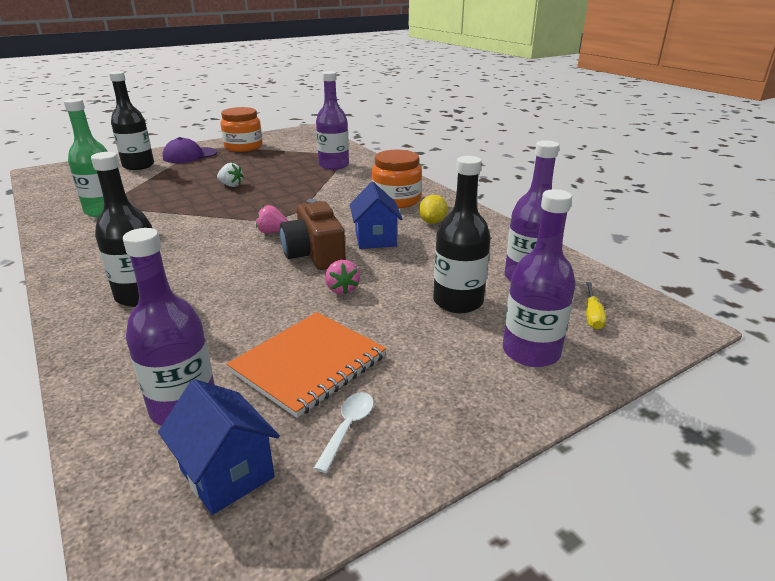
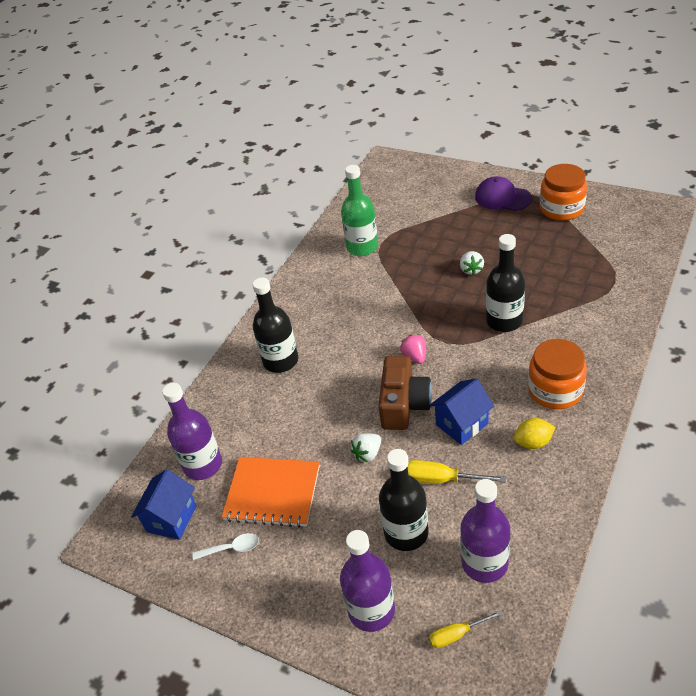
camera: 65 degrees right, 15 degrees up
black bottle [109,71,154,170] -> black bottle moved to [486,234,525,332]
brown camera [280,199,346,270] -> brown camera turned 150 degrees clockwise [378,356,432,430]
purple bottle [316,71,349,170] -> none
pink strawberry [325,260,360,295] -> white strawberry [351,433,381,462]
none -> yellow screwdriver [408,460,506,484]

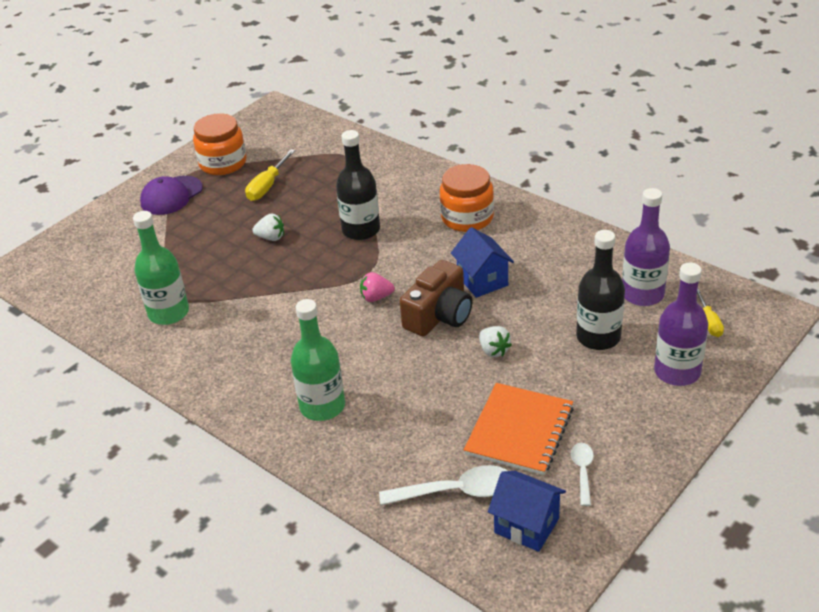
camera: 80 degrees left, 5 degrees down
purple bottle [162,383,222,480] -> white spoon [379,465,507,505]
black bottle [253,277,298,373] -> green bottle [291,299,345,421]
brown camera [378,356,432,430] -> brown camera turned 105 degrees clockwise [400,260,472,337]
yellow screwdriver [408,460,506,484] -> yellow screwdriver moved to [245,149,295,201]
yellow lemon [514,418,555,449] -> none

